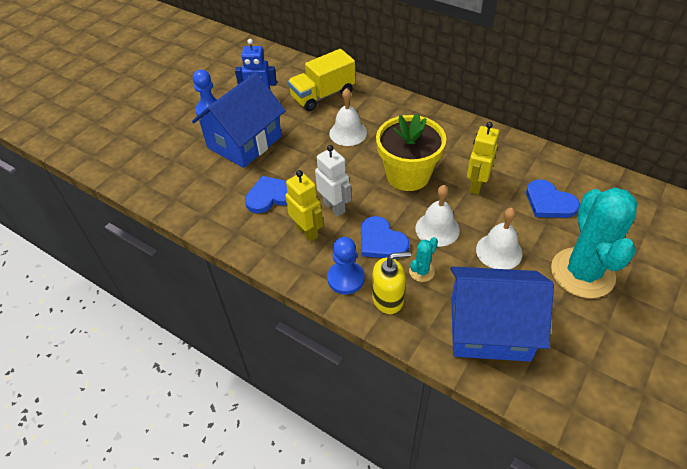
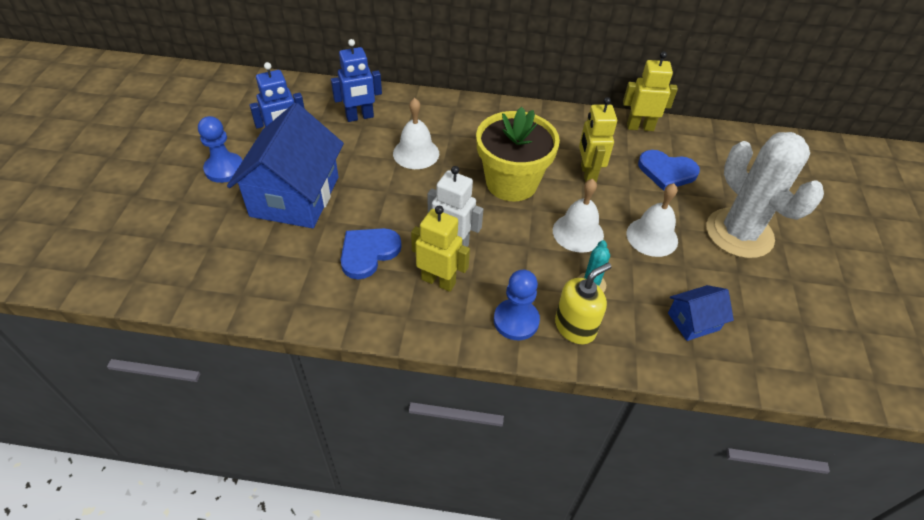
camera: 30 degrees left, 0 degrees up
yellow truck [288,49,355,111] -> blue robot [331,39,382,122]
blue heart [361,216,410,259] -> none
blue house [451,267,554,362] -> blue house [668,285,734,341], size x0.46
turquoise cactus [551,187,637,298] -> white cactus [706,132,824,258]
none -> yellow robot [623,52,678,131]

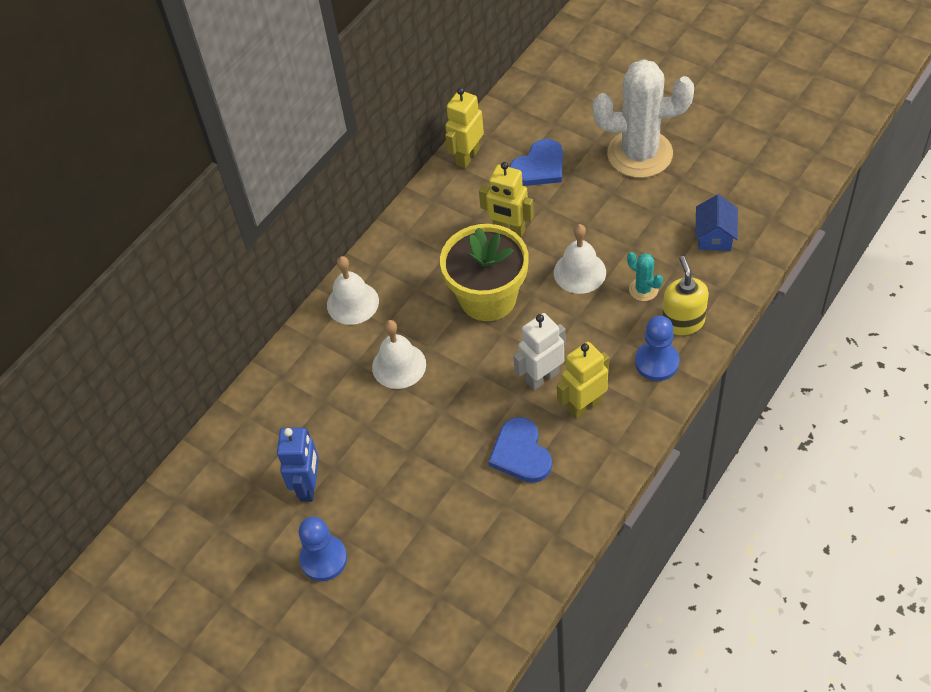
camera: 55 degrees left, 5 degrees up
blue house [227,103,344,228] -> none
blue robot [331,39,382,122] -> none
white bell [627,183,678,257] -> white bell moved to [327,256,379,325]

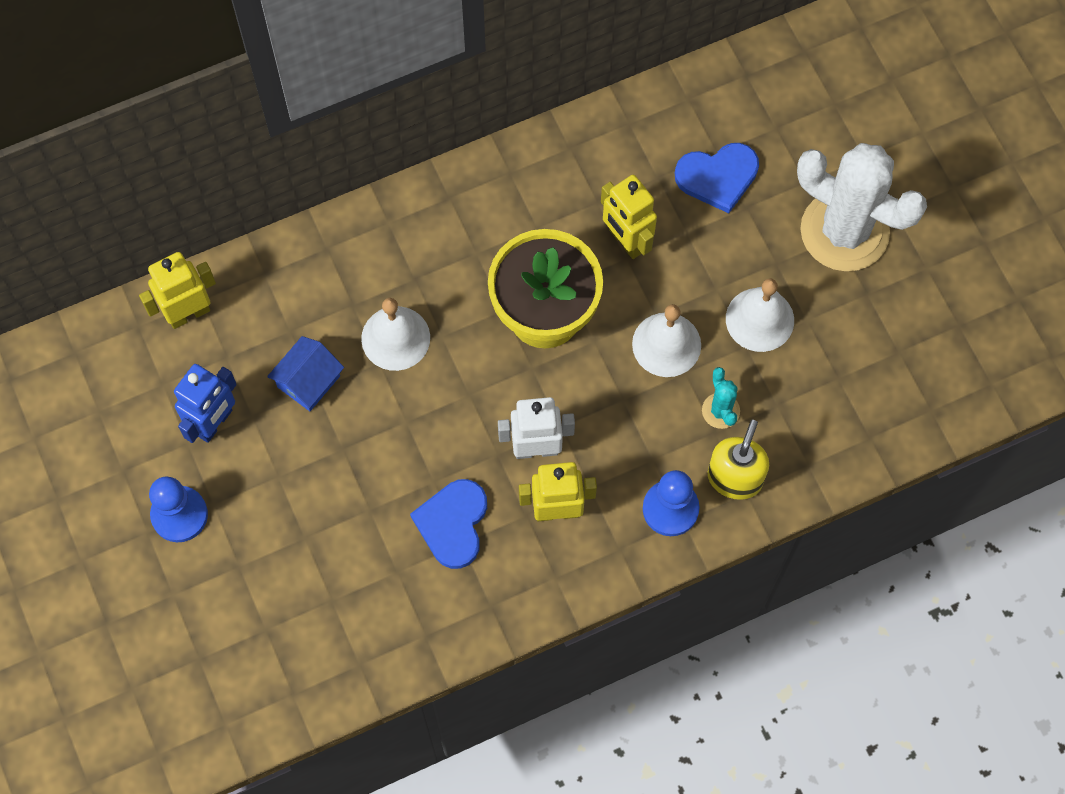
camera: 25 degrees right, 15 degrees up
white bell [327,256,379,325] -> white bell moved to [726,278,794,352]
yellow robot [445,88,484,168] -> yellow robot moved to [139,252,216,329]
blue house [696,194,738,251] -> blue house moved to [267,336,344,411]

